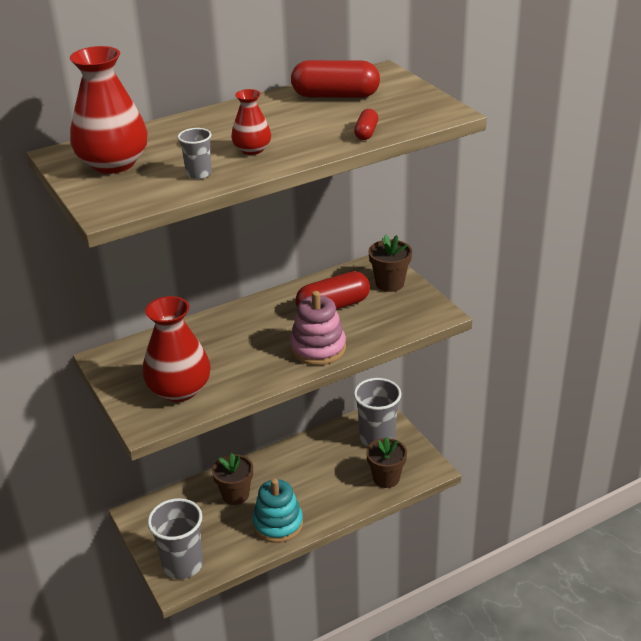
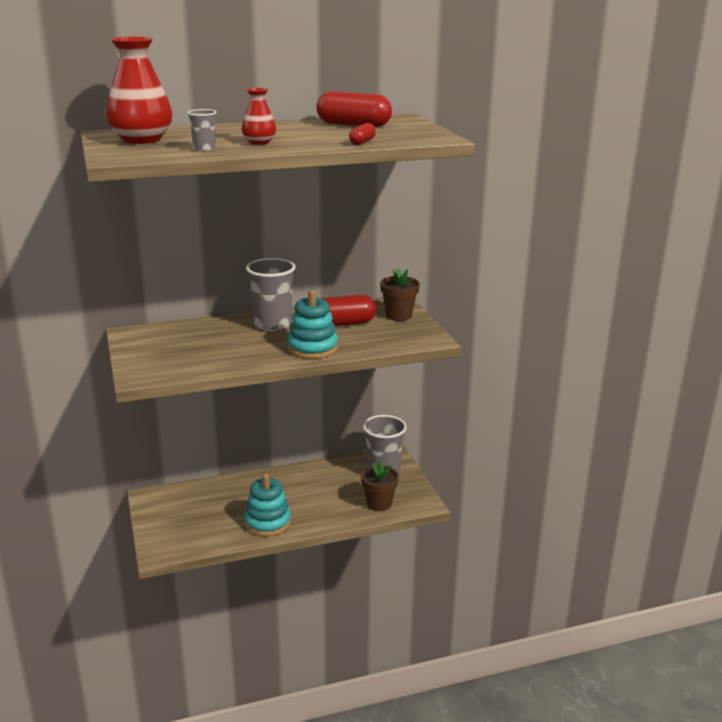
camera: 10 degrees right, 10 degrees down
red vase [142,296,211,402] -> none
grey cup [147,498,203,579] -> grey cup moved to [246,258,295,331]
brown flower pot [212,453,253,505] -> none
pink stacking toy [290,291,346,365] -> turquoise stacking toy [287,290,338,359]

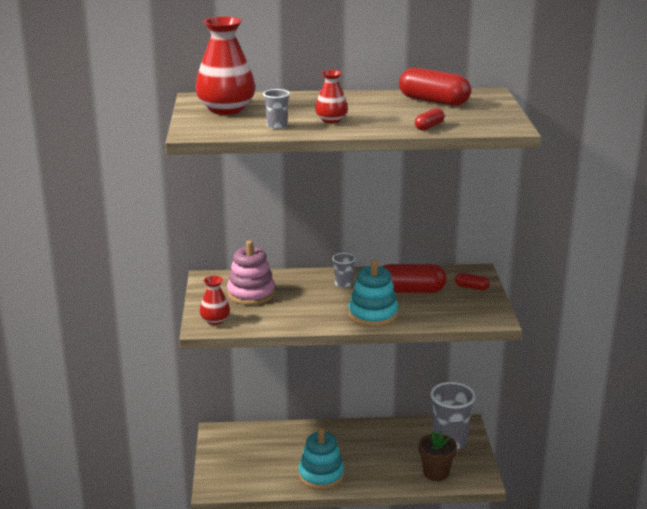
camera: 15 degrees right, 0 degrees up
grey cup [246,258,295,331] -> grey cup [332,253,355,288], size x0.49
brown flower pot [380,269,420,321] -> red capsule [455,273,490,290]
none -> red vase [199,276,230,325]
none -> pink stacking toy [227,240,275,305]

